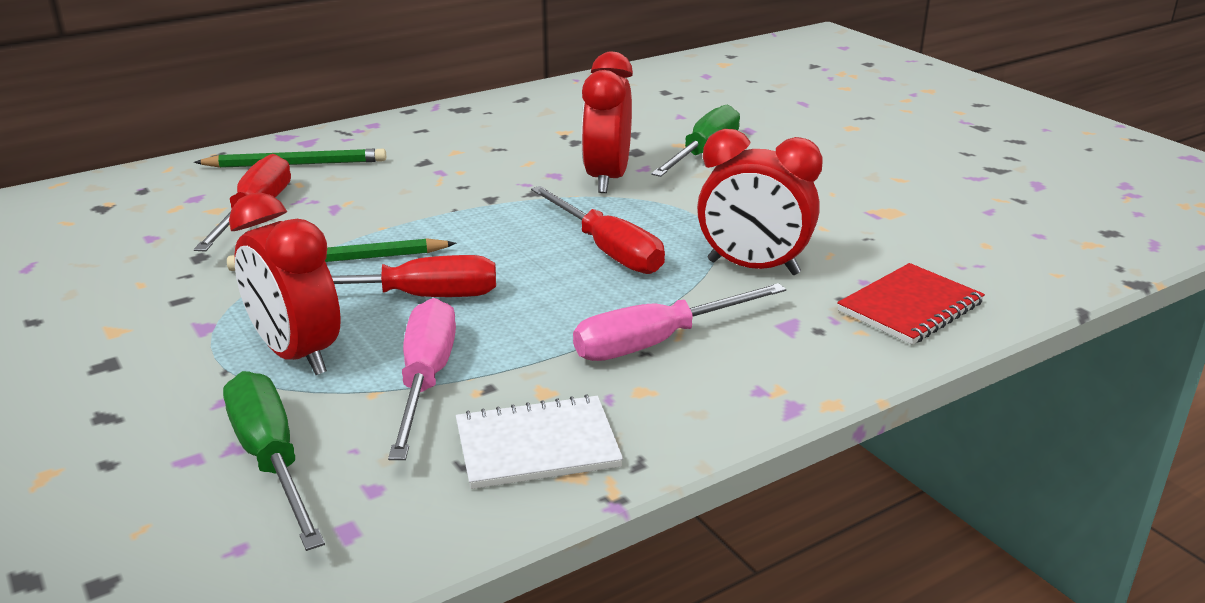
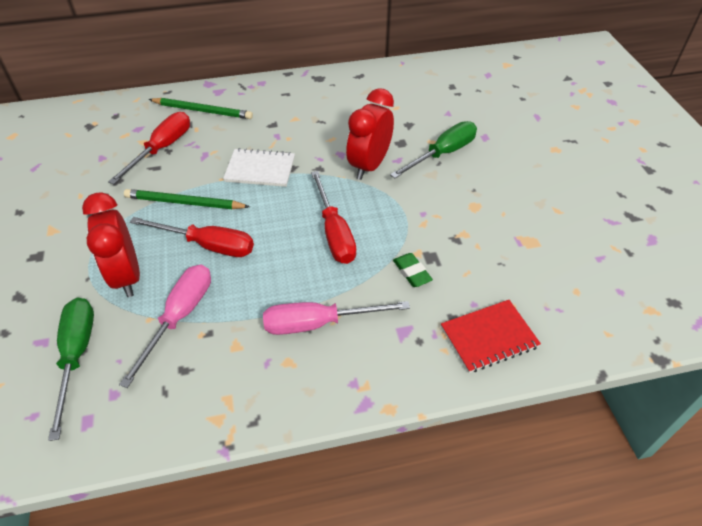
camera: 20 degrees right, 20 degrees up
white notebook [456,394,623,489] -> white notebook moved to [223,148,295,187]
red clock [697,129,823,275] -> green eraser [393,253,433,287]

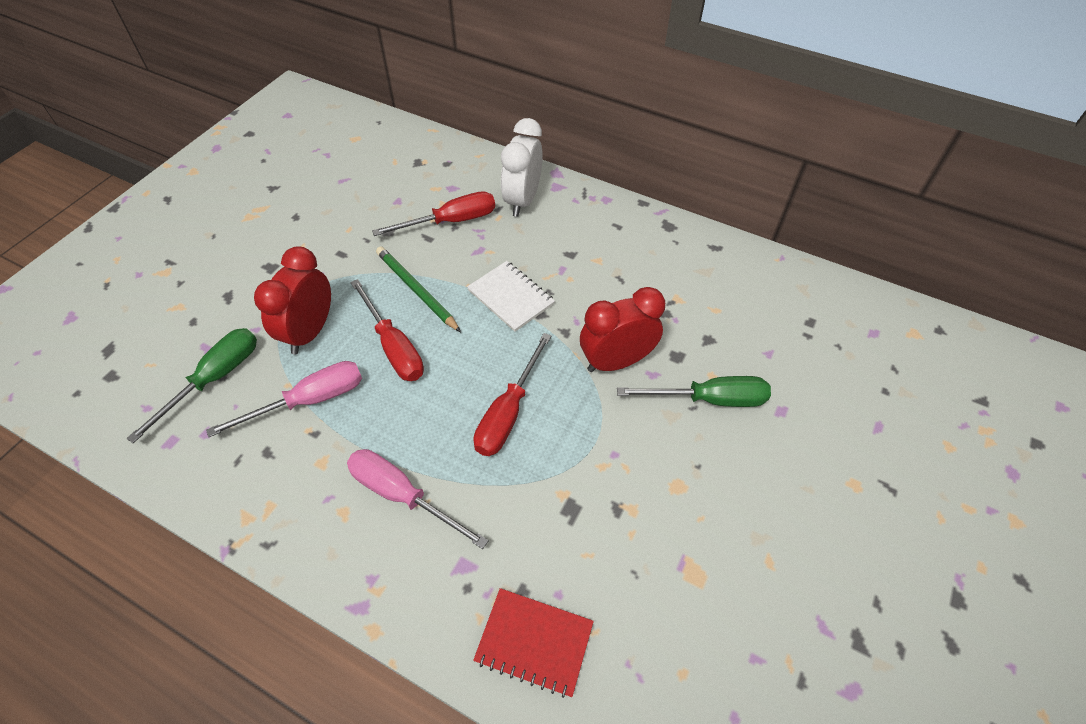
camera: 40 degrees right, 5 degrees up
green pencil [149,98,253,119] -> white clock [501,118,543,217]
green eraser [393,253,433,287] -> none

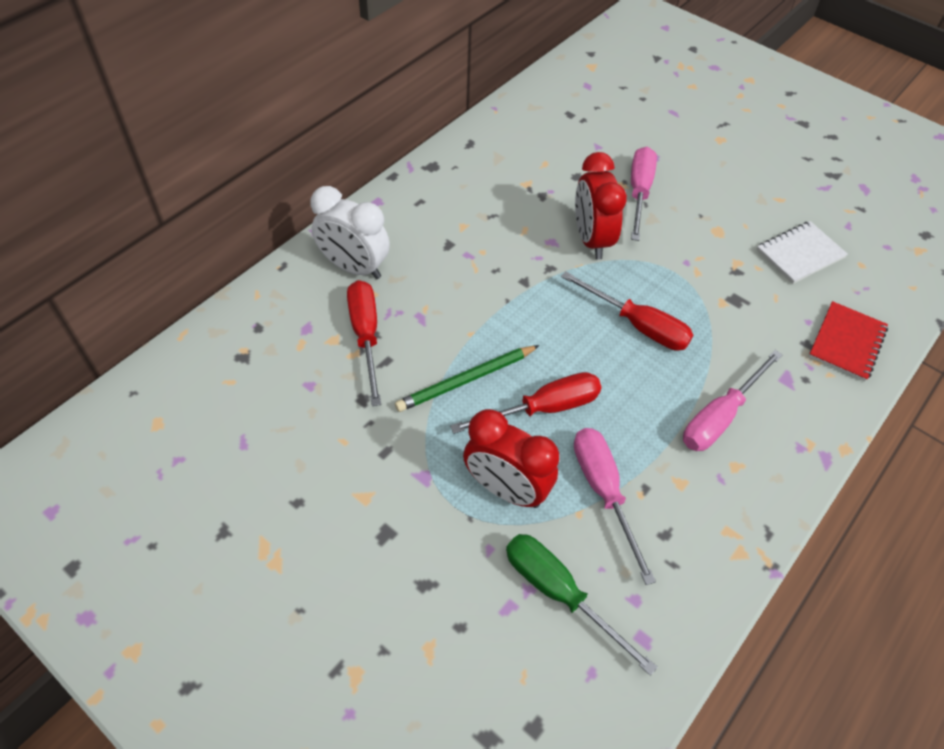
camera: 80 degrees left, 0 degrees up
white notebook [467,261,555,332] -> white notebook moved to [757,221,848,284]
green screwdriver [617,376,771,407] -> pink screwdriver [631,147,657,241]

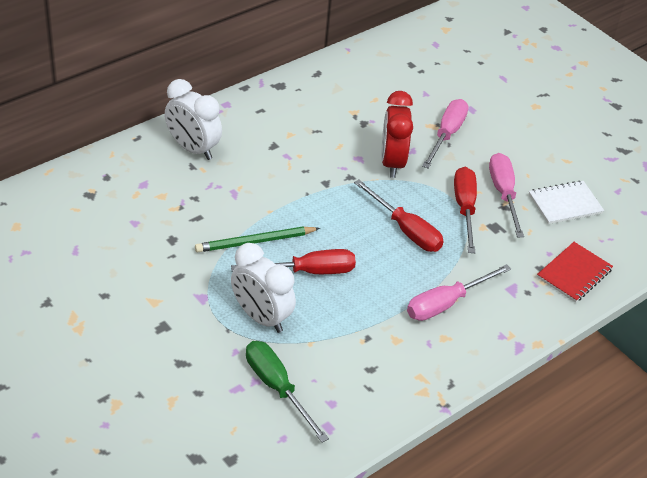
camera: 10 degrees right, 10 degrees down
red screwdriver [347,280,381,406] -> red screwdriver moved to [454,167,477,253]
red clock [463,409,559,508] -> white clock [231,243,296,333]
pink screwdriver [574,428,656,585] -> pink screwdriver moved to [489,153,524,237]

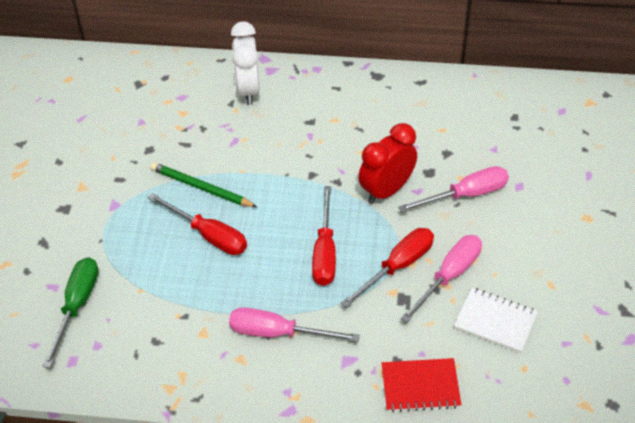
camera: 50 degrees right, 5 degrees up
white clock [231,243,296,333] -> none

